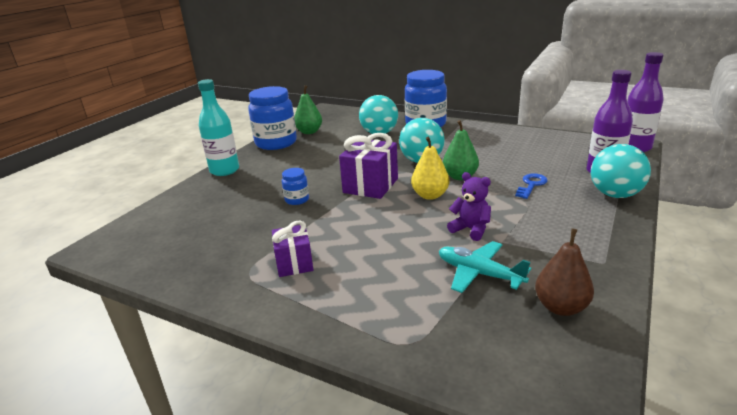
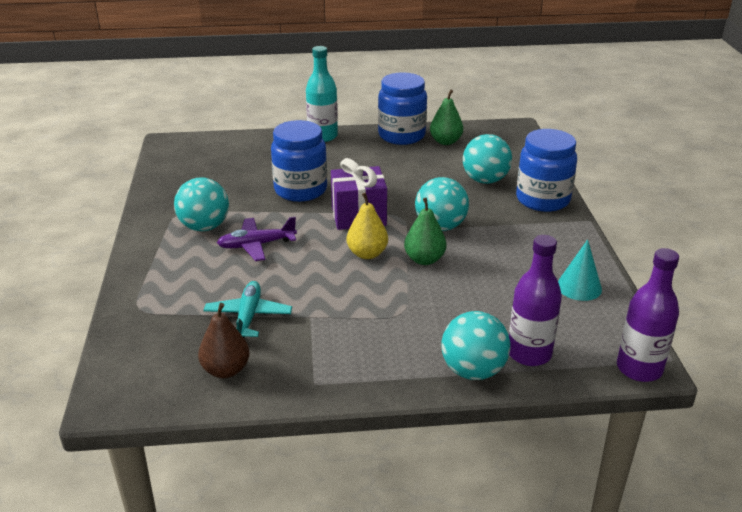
camera: 55 degrees right, 5 degrees up
purple gift [272,220,313,277] -> turquoise ball [174,177,229,231]
blue jar [282,168,309,205] -> blue jar [271,120,327,202], size x2.16
purple teddy bear [447,172,491,241] -> none
blue key [515,173,548,199] -> none
none -> purple plane [217,217,297,261]
none -> turquoise cone [558,239,602,301]

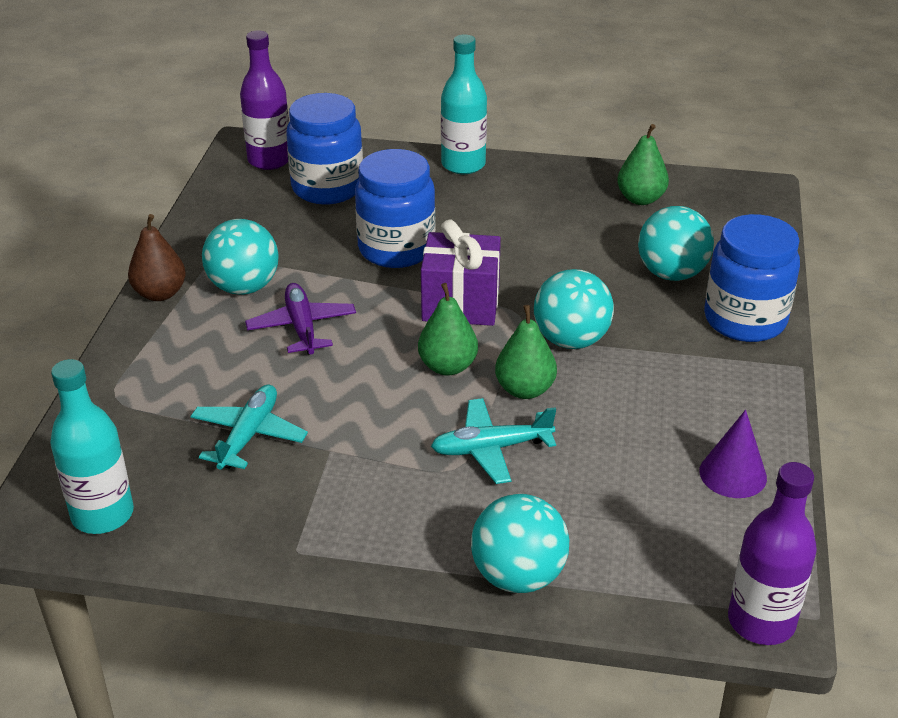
camera: 15 degrees right, 5 degrees up
brown pear [198,303,250,378] -> brown pear moved to [128,214,186,301]
purple plane [217,217,297,261] -> purple plane turned 75 degrees clockwise [245,283,356,355]
yellow pear [347,193,388,259] -> green pear [418,283,478,376]
blue jar [378,72,427,145] -> blue jar moved to [286,93,363,205]
purple bottle [509,235,562,366] -> purple bottle moved to [240,30,289,170]
turquoise cone [558,239,602,301] -> purple cone [699,410,767,498]
none -> turquoise bottle [50,359,134,534]
none -> turquoise plane [431,398,556,484]

